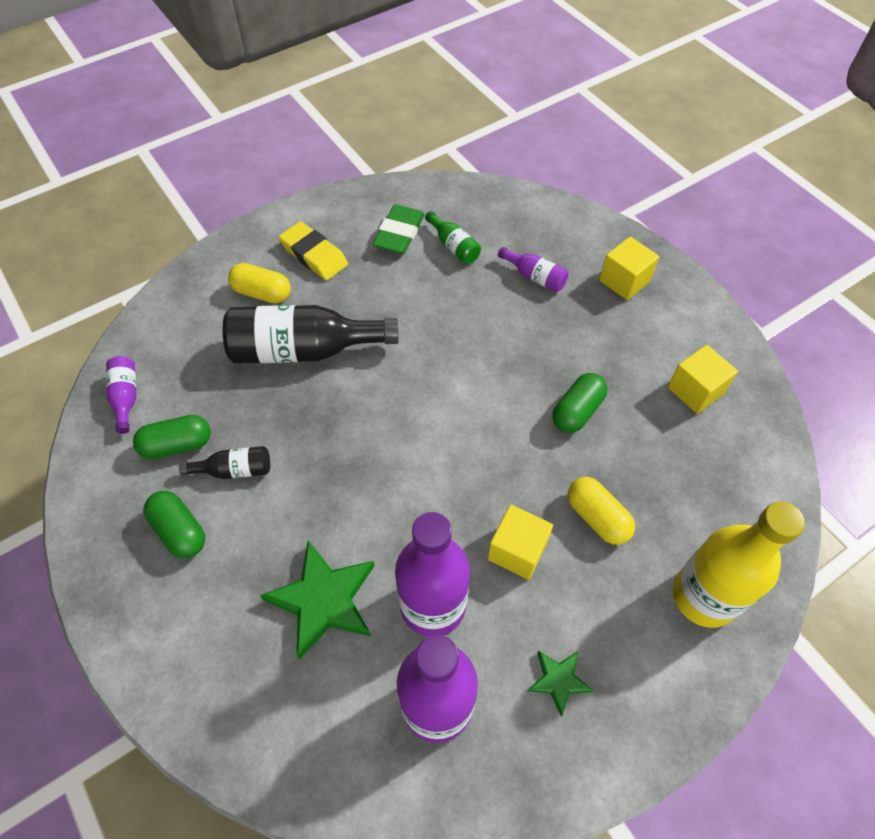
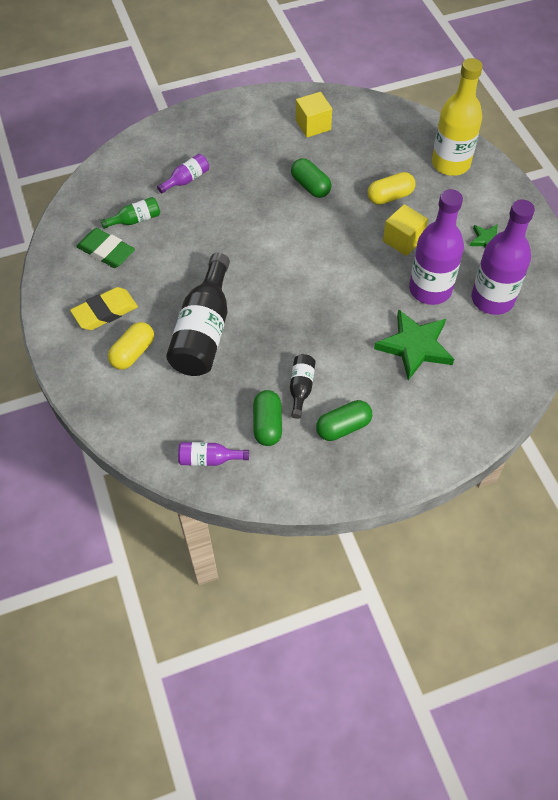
camera: 75 degrees left, 0 degrees up
yellow cube [599,236,659,300] -> none

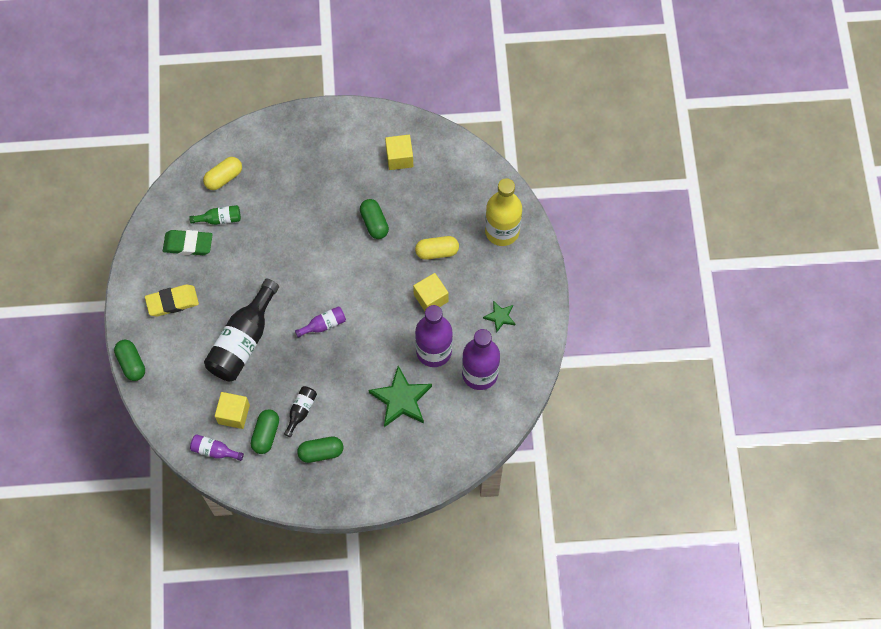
camera: 15 degrees right, 10 degrees up
green eraser [76,228,135,268] -> green eraser turned 45 degrees counterclockwise [163,230,213,255]
yellow capsule [108,322,154,370] -> yellow capsule moved to [203,157,242,190]
purple bottle [157,154,209,194] -> purple bottle moved to [295,306,346,338]
none -> green capsule [114,340,145,381]
none -> yellow cube [215,392,250,429]

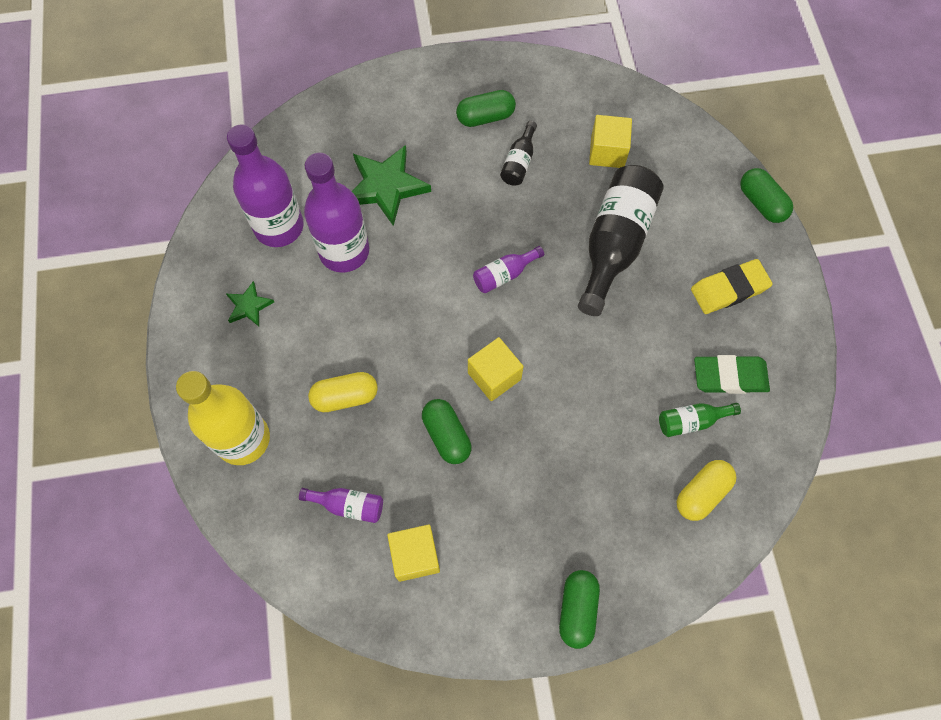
camera: 175 degrees right, 0 degrees up
purple bottle [190,434,244,461] -> purple bottle moved to [299,488,383,523]
green capsule [251,409,279,454] -> green capsule moved to [559,570,600,649]
yellow cube [413,273,449,311] -> yellow cube moved to [468,337,524,401]

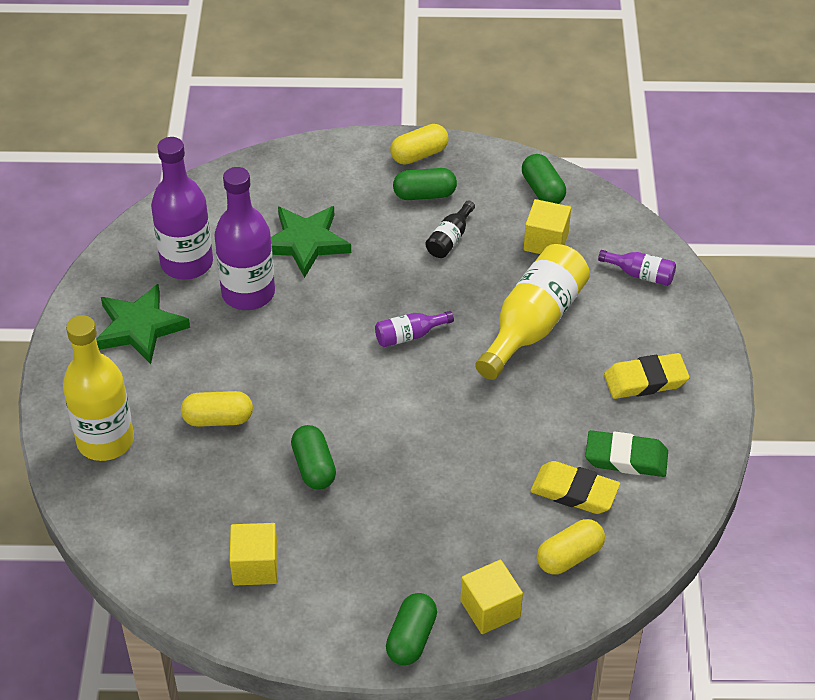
camera: 10 degrees right, 20 degrees down
green star [226,281,274,326] -> green star [96,284,190,364], size x1.90
purple bottle [299,488,383,523] -> purple bottle moved to [598,250,676,286]
yellow cube [468,337,524,401] -> yellow cube moved to [460,560,523,634]
black bottle [578,165,664,316] -> yellow bottle [475,244,590,380]
green bottle [659,403,741,437] -> yellow eraser [530,461,620,514]
green capsule [740,168,793,223] -> green capsule moved to [522,154,566,204]
none -> yellow capsule [390,124,449,165]

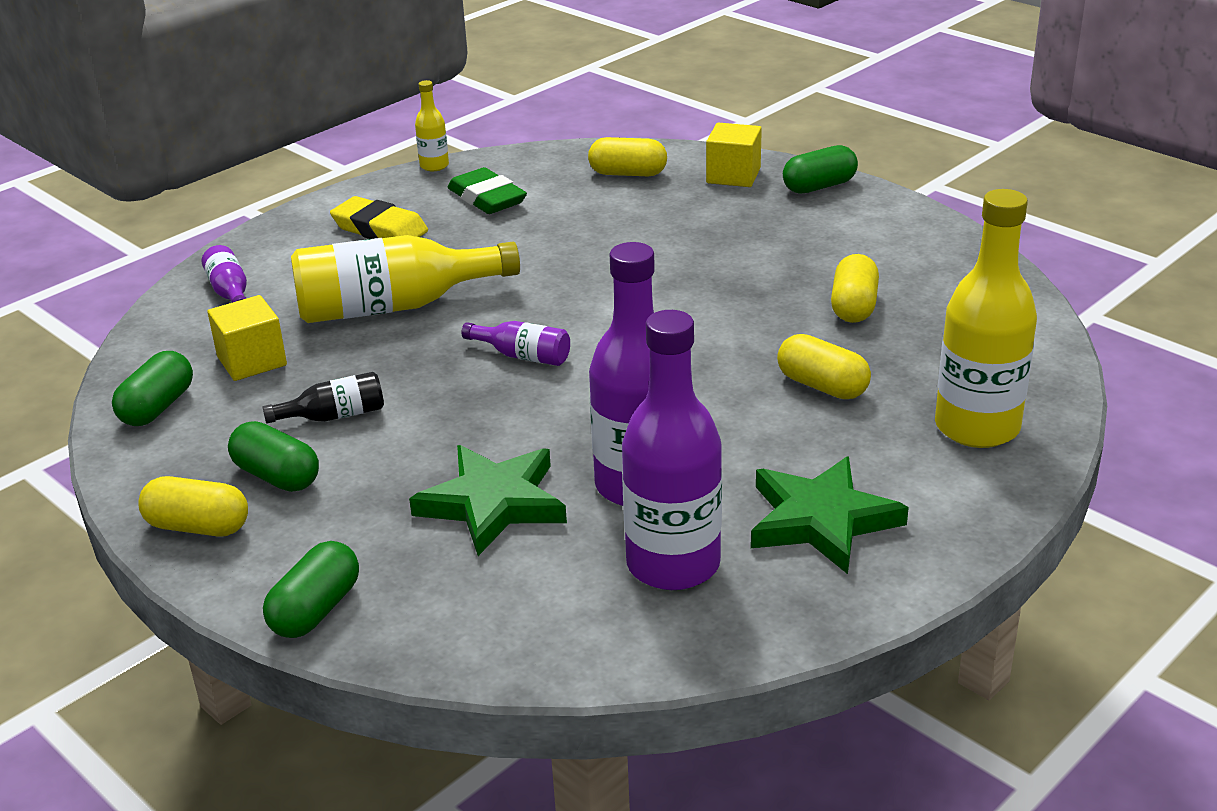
camera: 135 degrees left, 15 degrees down
yellow cube [230,523,278,586] -> none
green capsule [291,425,336,490] -> green capsule moved to [263,541,359,638]
yellow eraser [530,461,620,514] -> none
none -> yellow bottle [415,80,449,171]
none -> yellow capsule [831,254,879,323]

